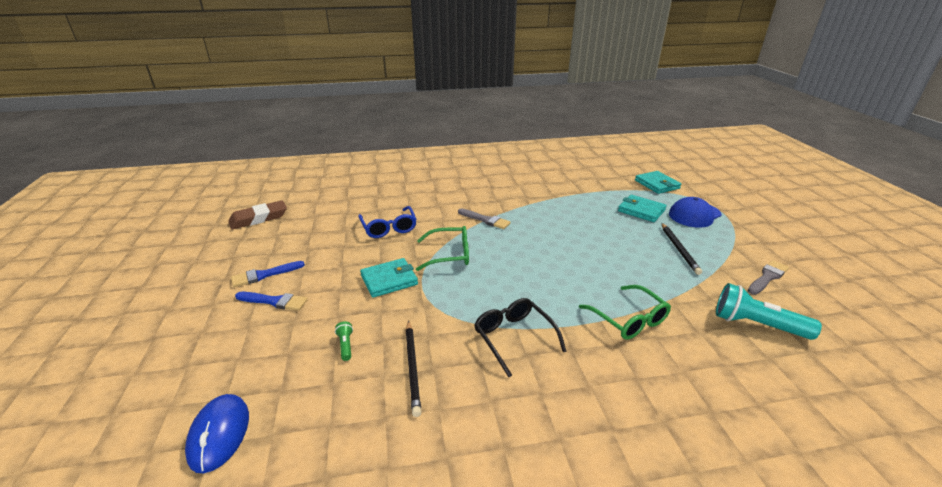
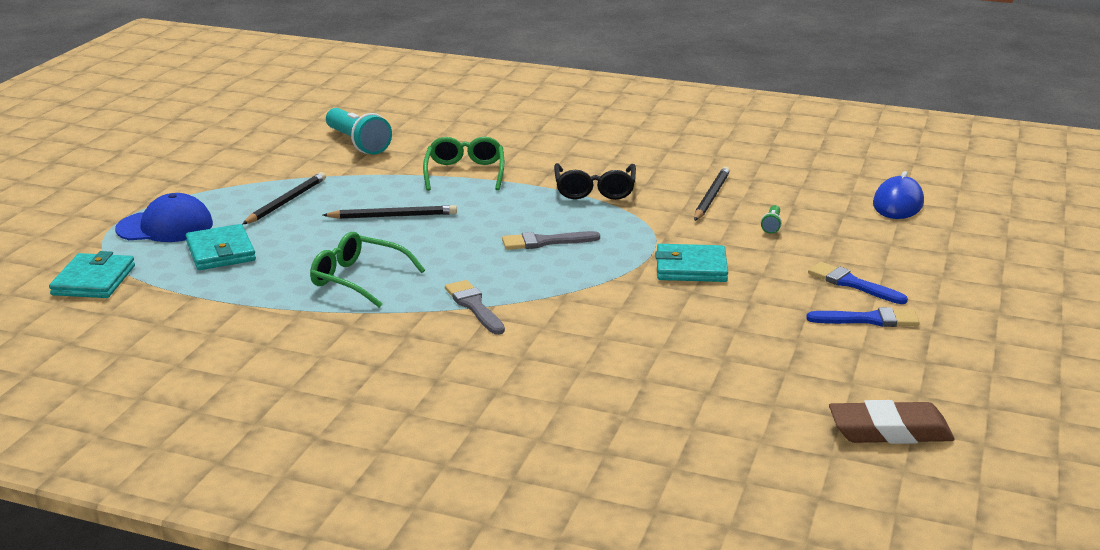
camera: 150 degrees left, 5 degrees down
blue glasses [358,206,417,238] -> none
green glasses [416,226,469,271] -> green glasses moved to [310,232,425,308]
grey brush [748,260,789,295] -> grey brush moved to [502,231,600,250]
none -> black pencil [323,205,457,219]

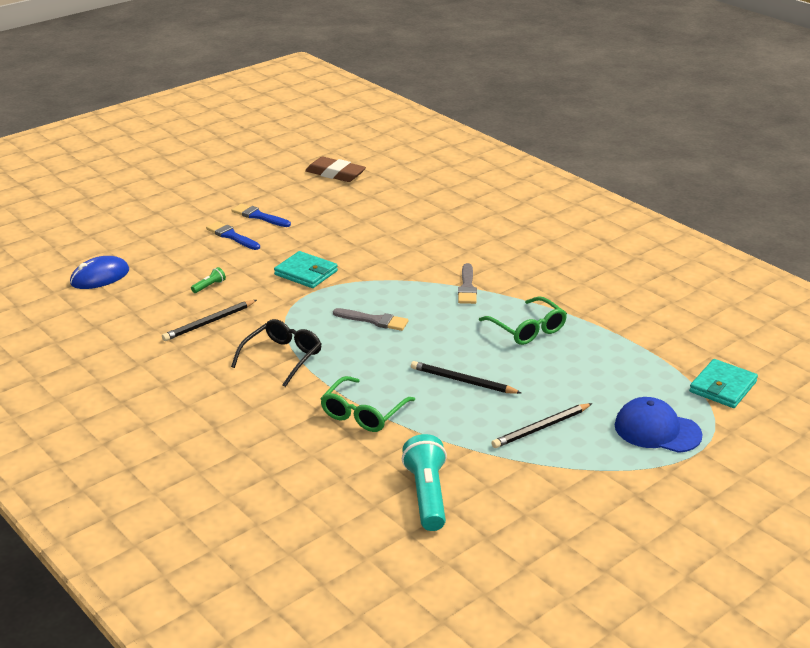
camera: 150 degrees left, 5 degrees up
turquoise wallet [186,224,256,270] -> none
blue brush [808,262,908,304] -> blue brush turned 150 degrees clockwise [206,221,260,250]

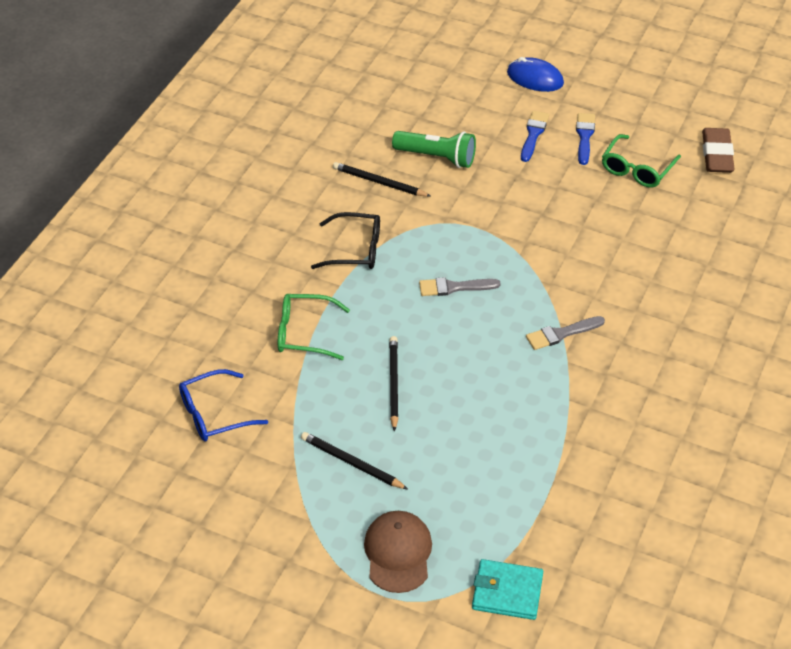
camera: 65 degrees right, 15 degrees up
blue mouse [70,256,129,289] -> blue mouse moved to [507,57,564,92]
green flashlight [191,267,226,293] -> green flashlight [392,131,476,168], size x2.24
turquoise wallet [274,251,338,288] -> none
grey brush [333,308,408,331] -> grey brush turned 90 degrees clockwise [419,277,501,296]
turquoise flashlight [402,434,447,531] -> blue glasses [179,369,268,441]
green glasses [479,297,567,345] -> green glasses moved to [602,134,681,188]
blue cap [615,397,703,453] -> brown cap [364,511,432,593]

